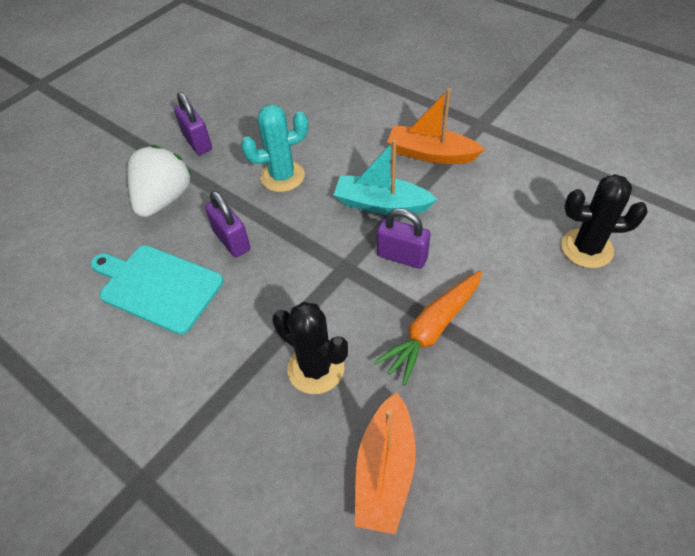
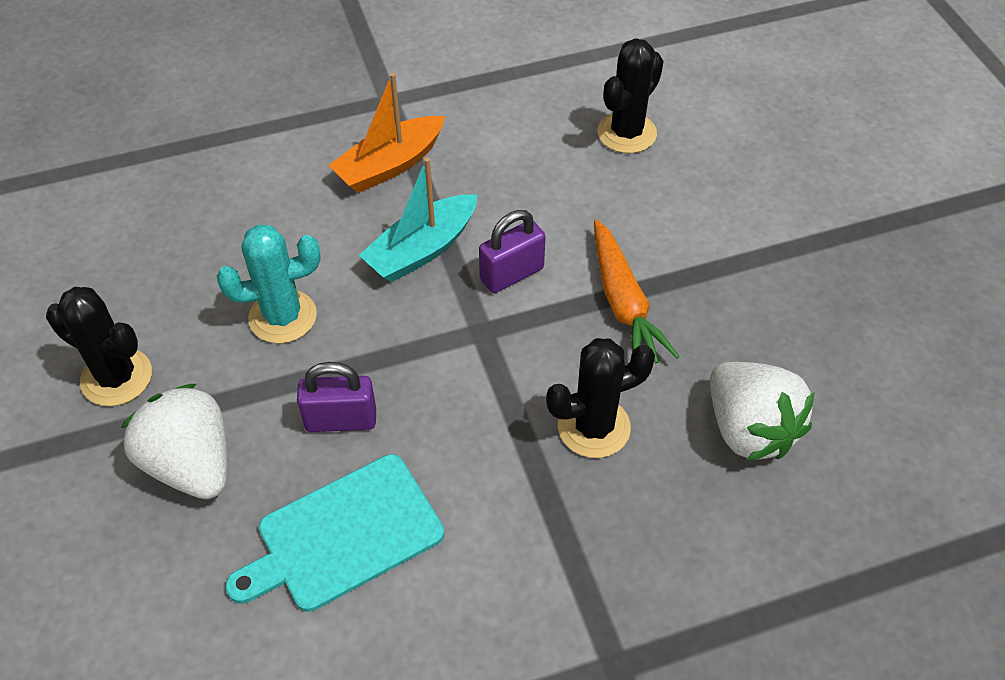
camera: 60 degrees left, 0 degrees up
purple padlock [174,92,212,155] -> black cactus [46,287,152,406]
turquoise cactus [241,105,308,192] -> turquoise cactus turned 60 degrees clockwise [217,224,321,344]
orange boat [355,392,416,535] -> white strawberry [710,362,815,461]

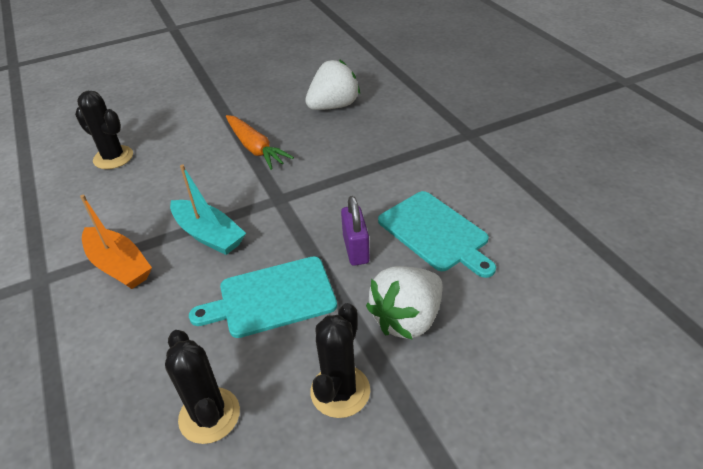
camera: 95 degrees left, 10 degrees down
turquoise cactus [217,224,321,344] -> turquoise cutting board [189,256,337,338]
purple padlock [479,210,546,293] -> none
black cactus [546,338,655,458] -> black cactus moved to [165,330,240,444]
orange carrot [594,220,680,363] -> orange carrot turned 75 degrees clockwise [226,115,294,170]

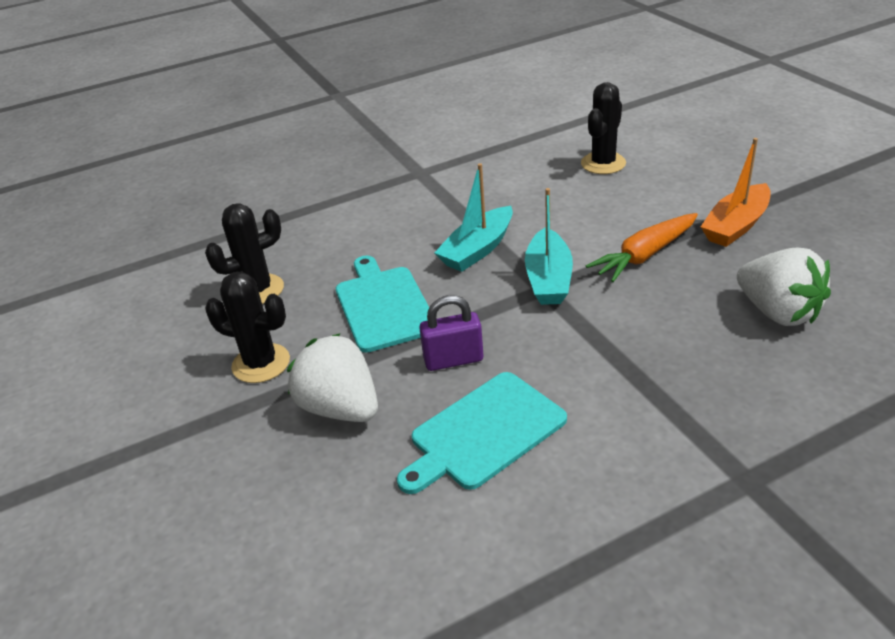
camera: 90 degrees right, 5 degrees down
orange boat [80,195,152,289] -> orange boat moved to [701,138,771,247]
none -> turquoise boat [525,188,573,305]

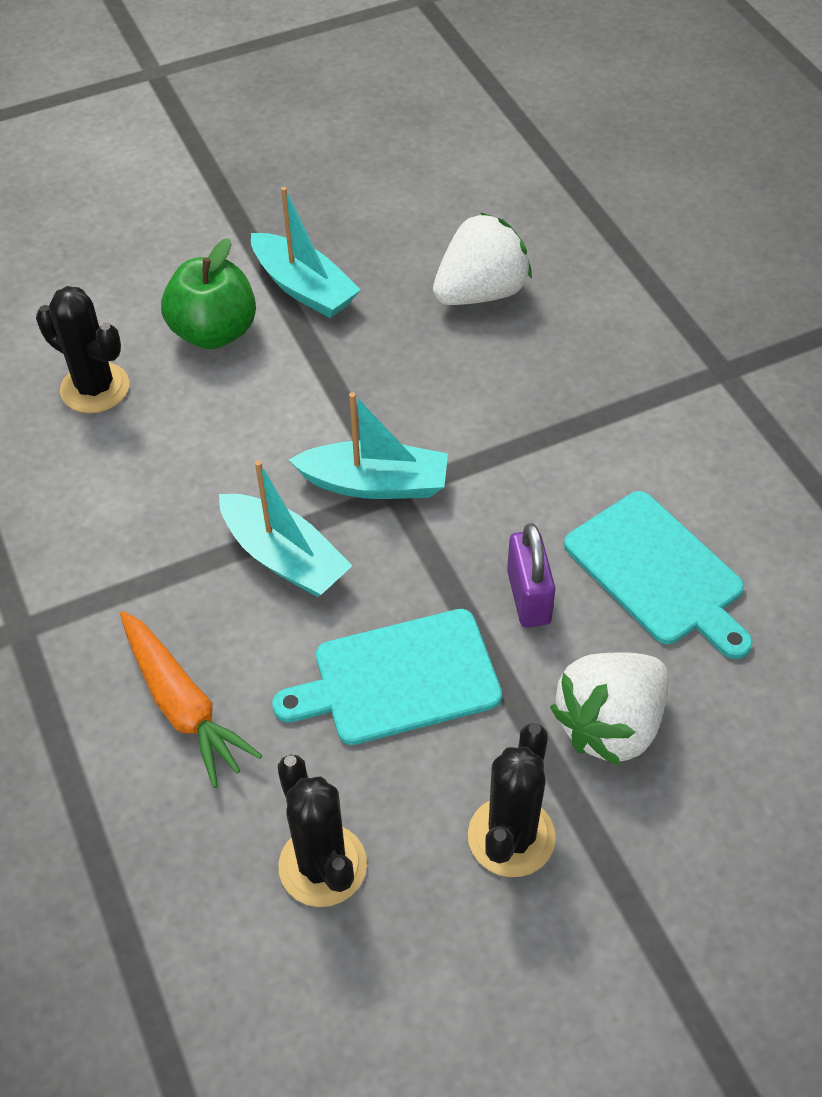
camera: 90 degrees left, 15 degrees up
orange carrot [586,213,698,282] -> orange carrot moved to [120,611,263,788]
orange boat [701,138,771,247] -> turquoise boat [251,187,361,318]
none -> green apple [161,238,256,349]

